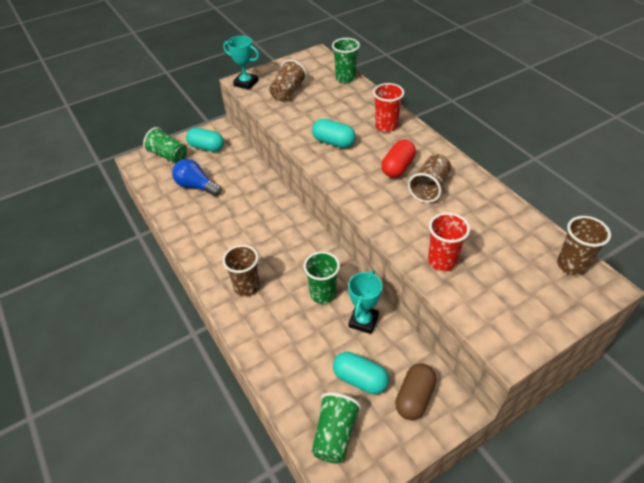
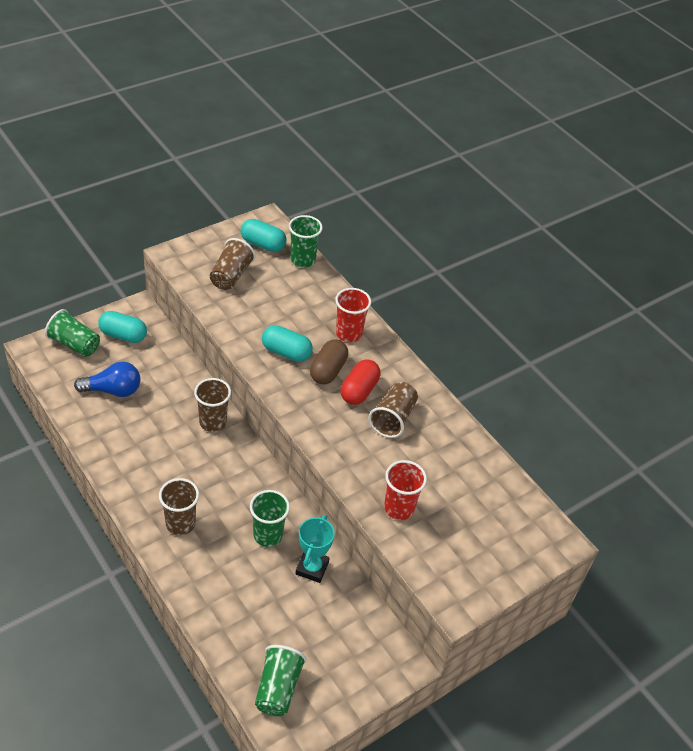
camera: 10 degrees left, 0 degrees up
blue light bulb [172,159,221,196] -> blue light bulb turned 150 degrees clockwise [74,361,140,397]
turquoise trophy [223,36,259,90] -> none
turquoise capsule [333,352,389,394] -> turquoise capsule moved to [241,219,286,252]
brown capsule [395,363,436,420] -> brown capsule moved to [310,339,348,384]
brown cup [557,216,611,276] -> brown cup moved to [194,378,231,432]

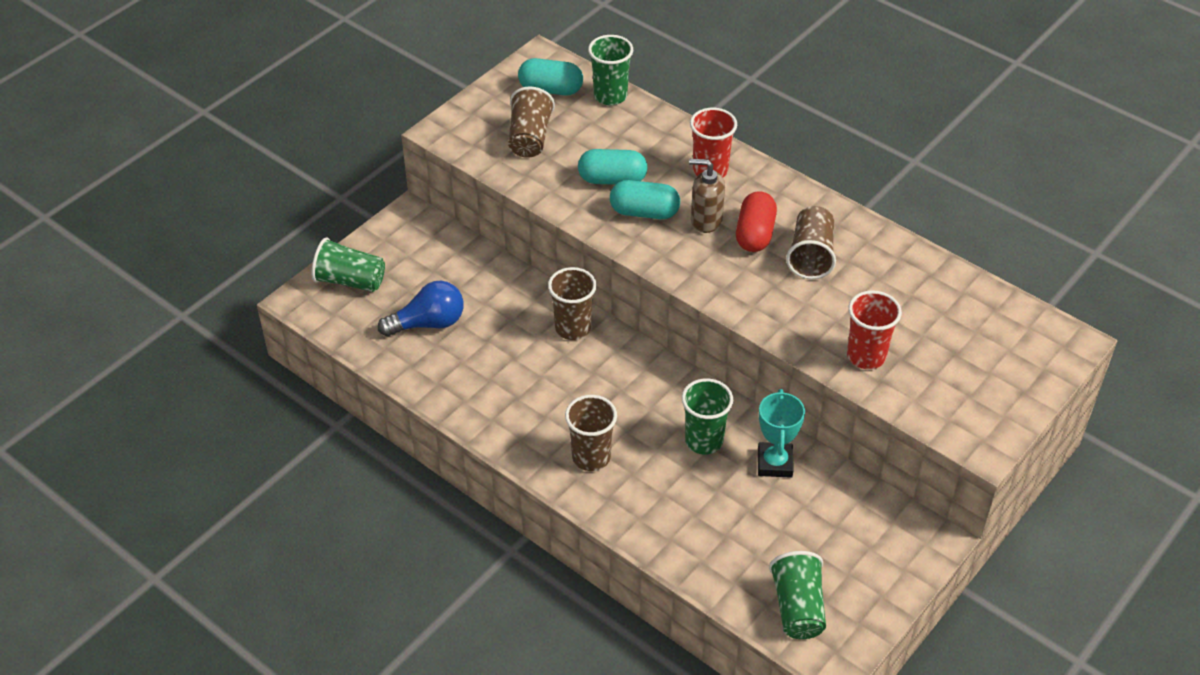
camera: 10 degrees left, 0 degrees up
turquoise capsule [98,311,147,343] -> turquoise capsule moved to [578,149,648,185]
brown capsule [310,339,348,384] -> brown soap dispenser [689,159,725,233]

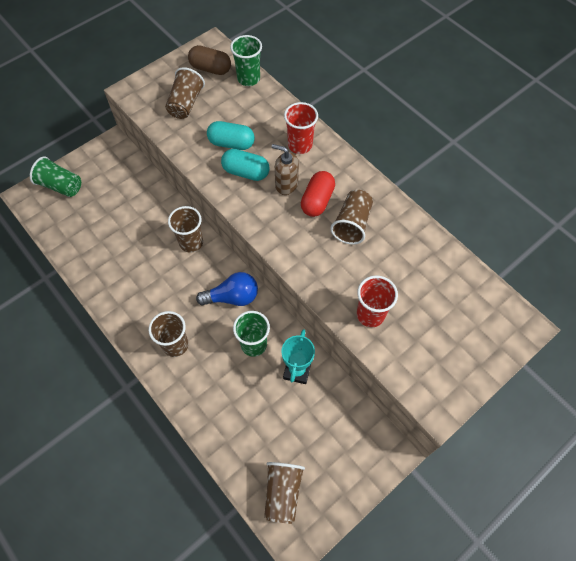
camera: 10 degrees right, 15 degrees up
blue light bulb [378,281,464,337] -> blue light bulb moved to [196,272,258,306]
turquoise capsule [518,58,583,95] -> brown capsule [188,45,231,75]
green cup [769,551,826,639] -> brown cup [264,462,305,524]

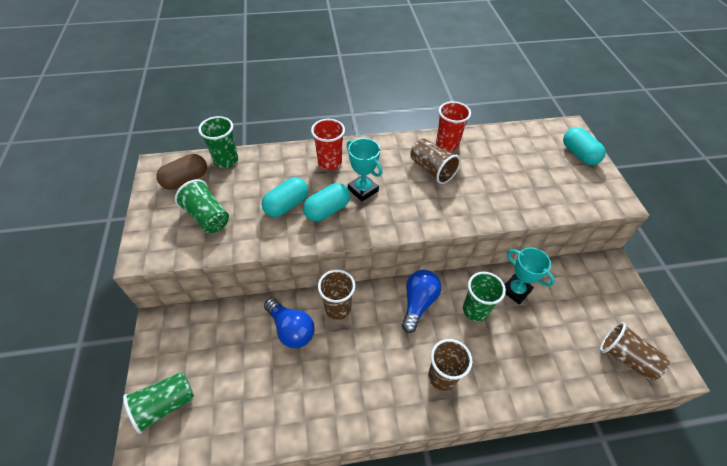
camera: 60 degrees left, 10 degrees down
brown cup [165,67,205,119] -> green cup [174,179,229,233]
brown soap dispenser [272,144,299,195] -> turquoise trophy [347,138,382,202]
red capsule [301,171,335,217] -> none
red cup [357,275,398,327] -> red cup moved to [436,101,471,151]
none -> blue light bulb [264,298,315,348]
none -> turquoise capsule [563,127,606,165]

